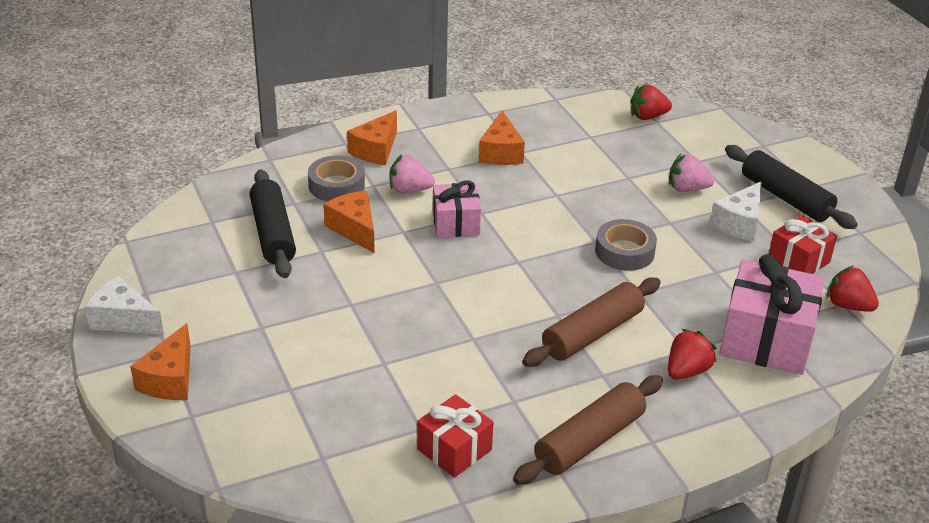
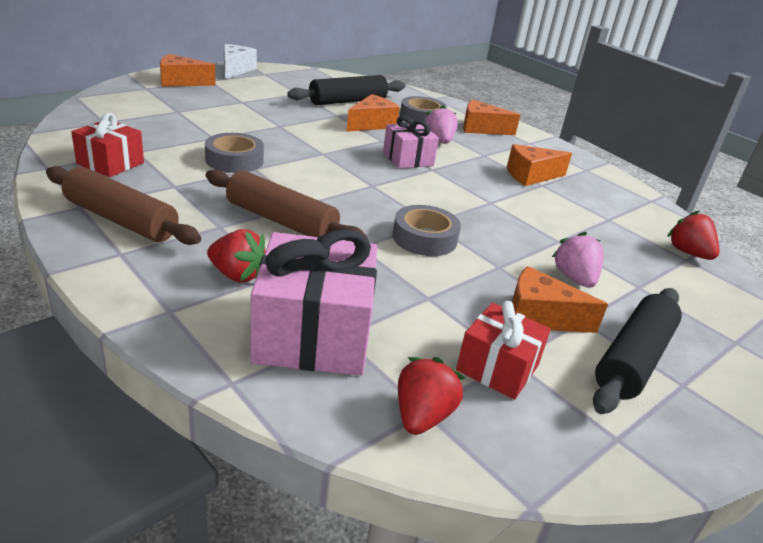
camera: 70 degrees right, 5 degrees down
white cheese [710,181,762,241] -> orange cheese [512,266,608,333]
none -> grey tape [205,133,264,173]

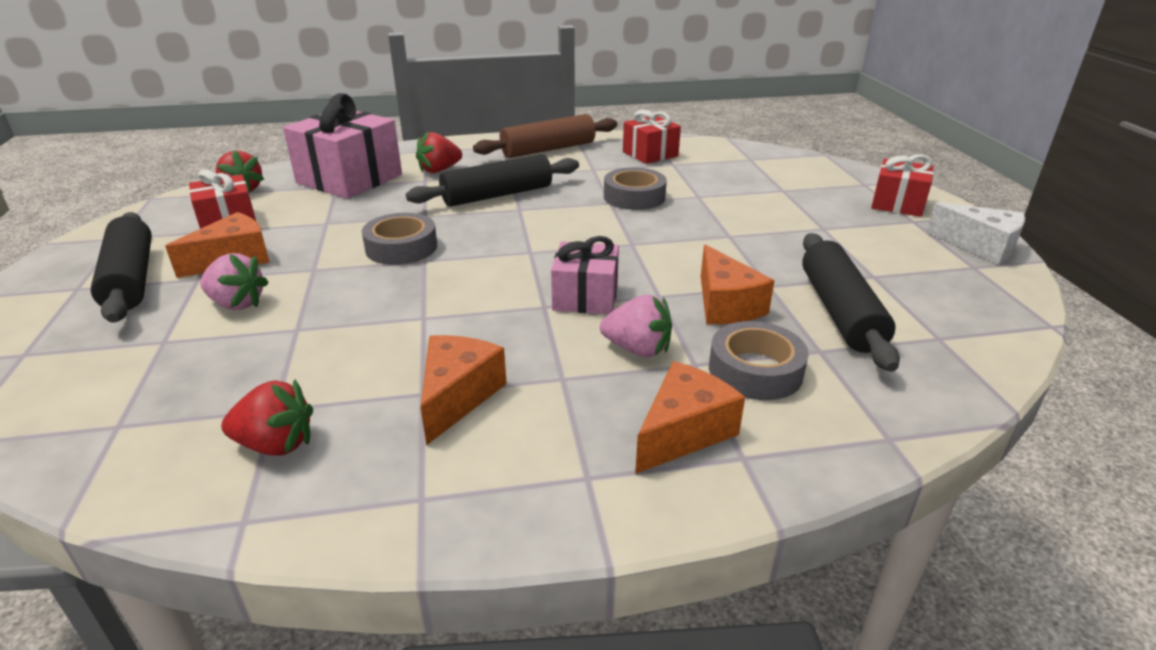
camera: 125 degrees right, 0 degrees up
orange cheese [160,54,216,87] -> red gift [871,154,934,217]
brown rolling pin [206,169,367,241] -> black rolling pin [406,154,579,207]
red strawberry [667,210,720,260] -> red strawberry moved to [221,380,313,456]

